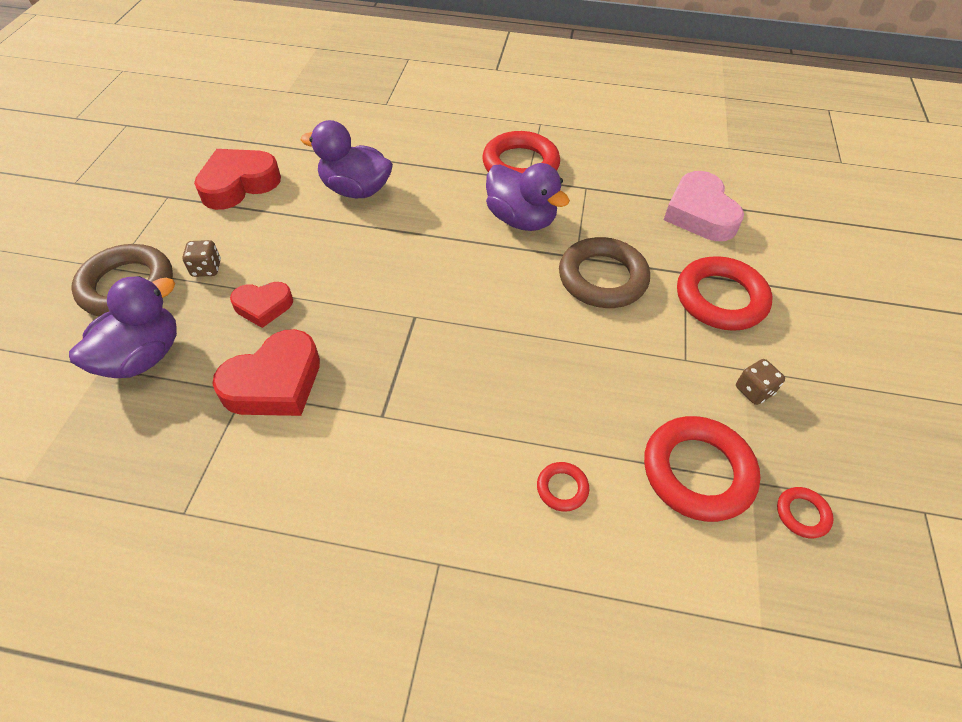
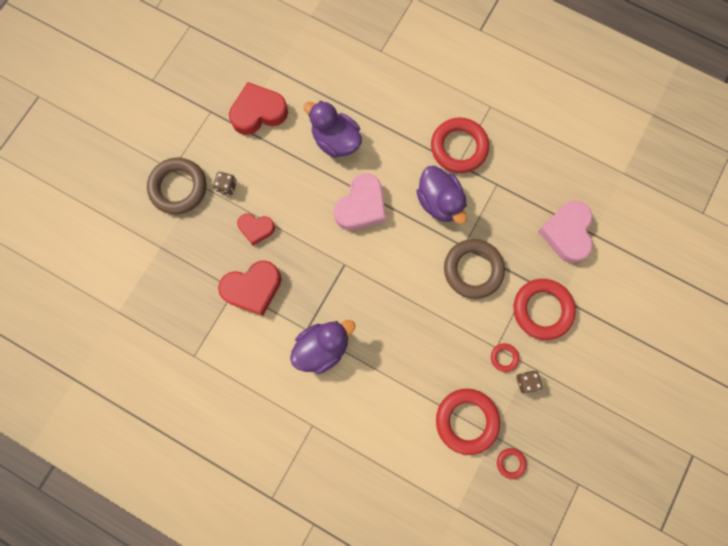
camera: 20 degrees right, 25 degrees up
purple duck [69,276,177,378] -> purple duck moved to [290,320,356,374]
red ring [537,462,589,512] -> red ring moved to [491,343,519,372]
none -> pink heart [334,173,386,230]

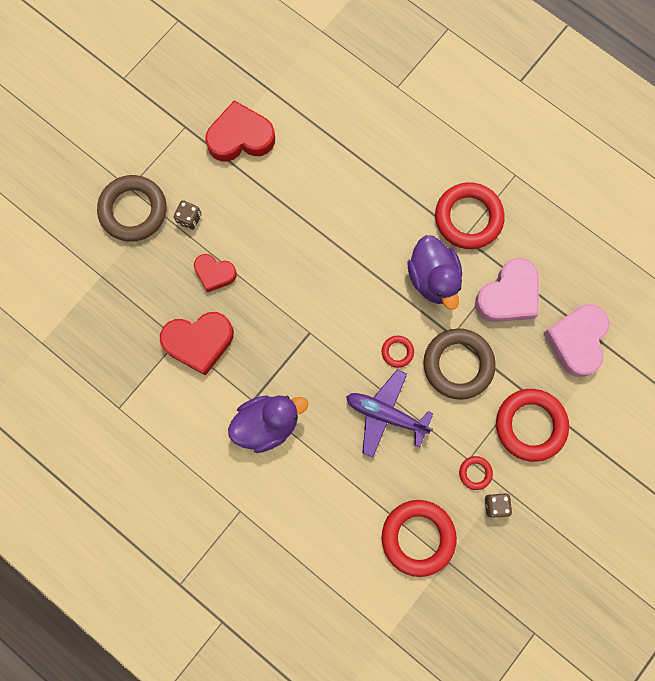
camera: 10 degrees right, 0 degrees up
purple duck [304,101,362,158] -> none
pink heart [334,173,386,230] -> pink heart moved to [475,258,539,322]
red ring [497,448,526,479] -> red ring moved to [382,336,414,368]
none -> purple plane [346,370,433,458]

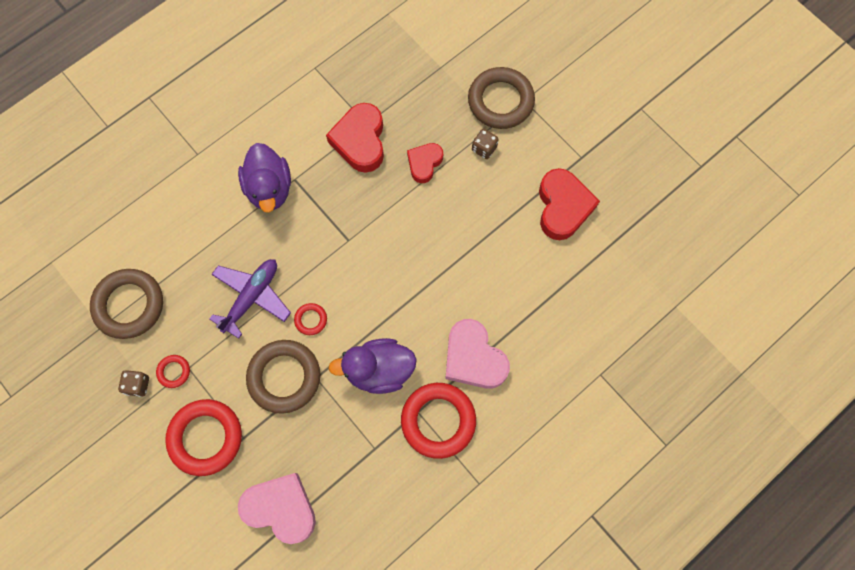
camera: 100 degrees right, 5 degrees down
red ring [382,500,457,577] -> brown ring [90,269,163,339]
pink heart [475,258,539,322] -> pink heart moved to [445,319,510,389]

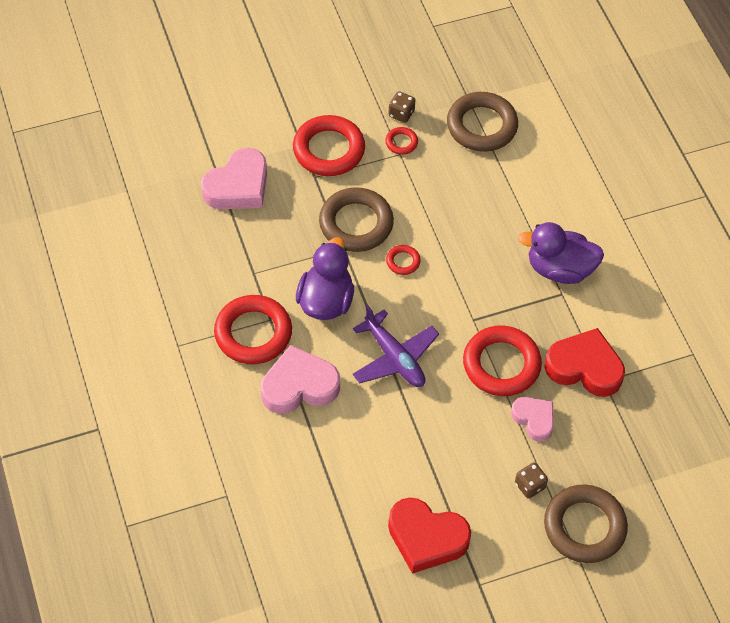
camera: 110 degrees right, 15 degrees down
purple plane [210,259,291,339] -> purple plane moved to [353,305,439,387]
red heart [407,143,443,183] -> pink heart [511,397,554,442]
none -> red ring [463,326,542,396]

